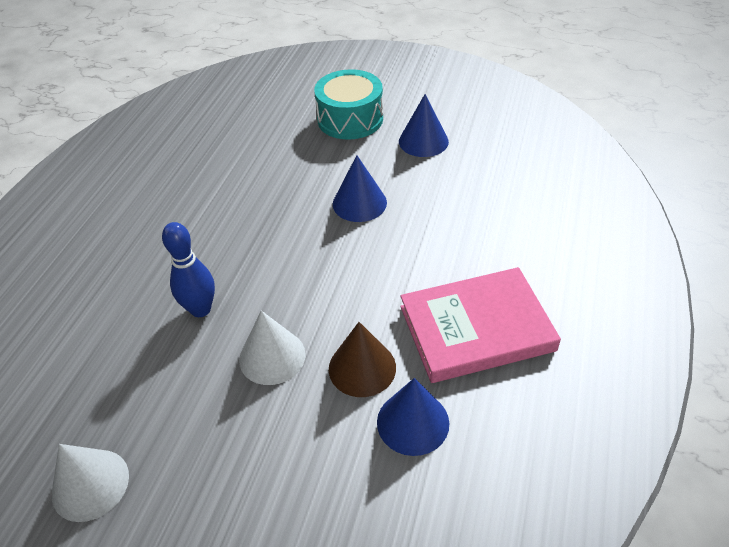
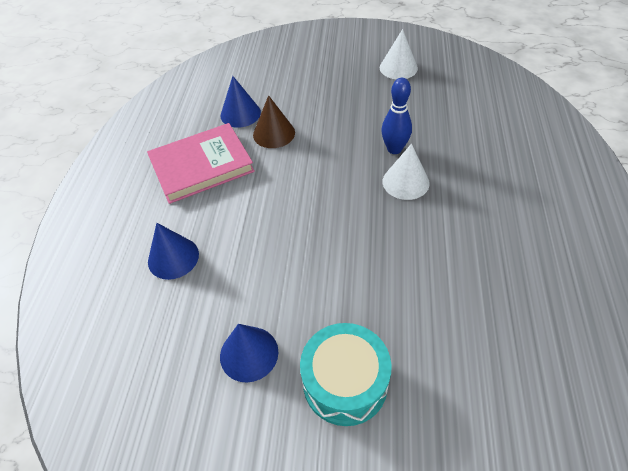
camera: 170 degrees right, 5 degrees up
white cone [239,311,306,385] -> white cone moved to [383,144,430,200]
blue cone [333,155,387,222] -> blue cone moved to [148,223,199,280]

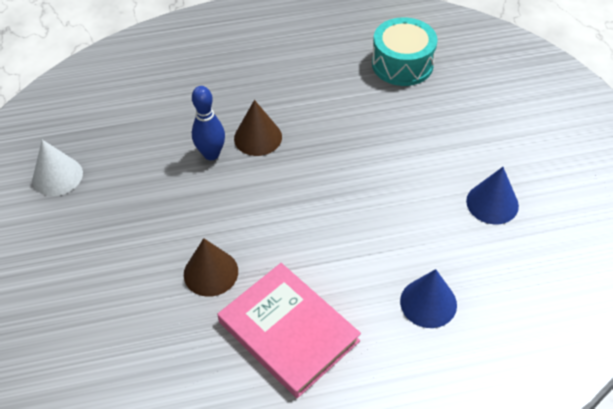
camera: 110 degrees left, 0 degrees up
blue cone [221,76,261,128] -> none
turquoise drum [300,323,392,426] -> turquoise drum moved to [372,17,438,86]
white cone [383,144,430,200] -> brown cone [234,100,282,156]

